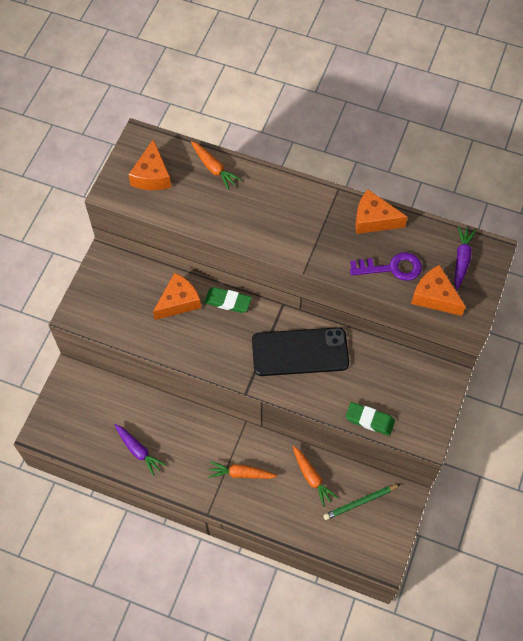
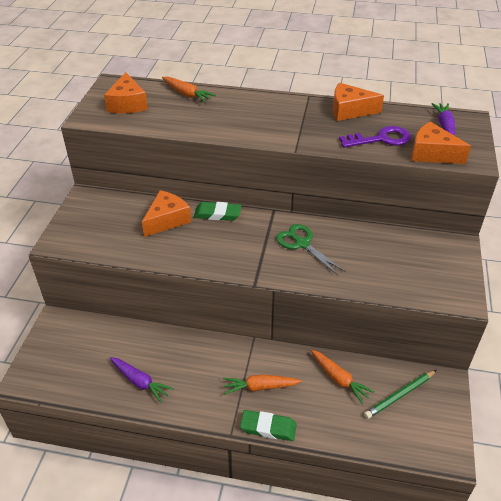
camera: 10 degrees left, 20 degrees down
black phone [252,327,349,376] -> green scissors [276,224,346,276]
green eraser [346,402,395,436] -> green eraser moved to [240,410,297,441]

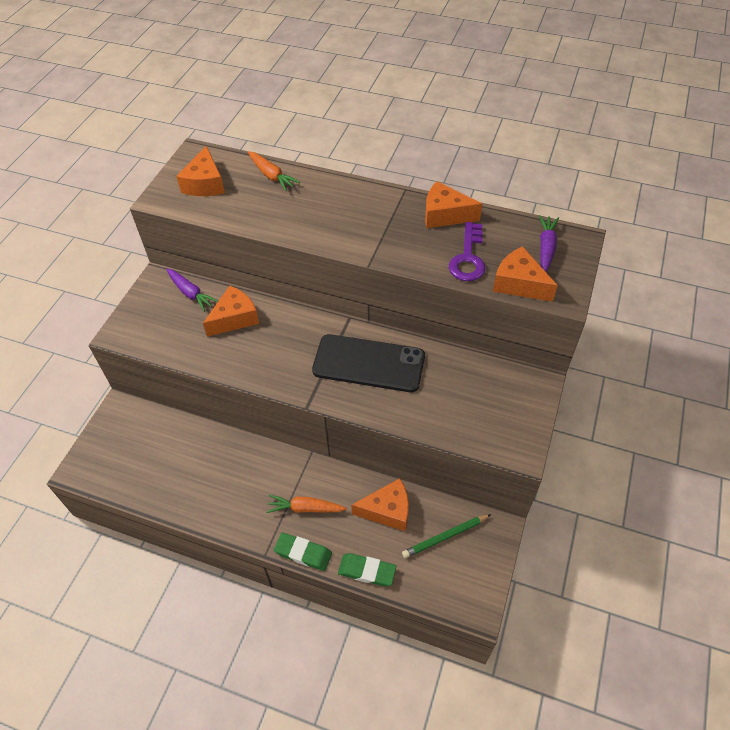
camera: 10 degrees right, 10 degrees up
purple carrot [110,357,174,403] -> purple carrot moved to [166,269,218,312]
green eraser [194,202,242,221] -> green eraser moved to [338,553,396,587]
green scissors [276,224,346,276] -> black phone [312,334,425,392]
orange carrot [311,349,375,404] -> orange cheese [351,478,409,531]
purple key [339,126,411,148] -> purple key turned 105 degrees clockwise [449,222,485,281]

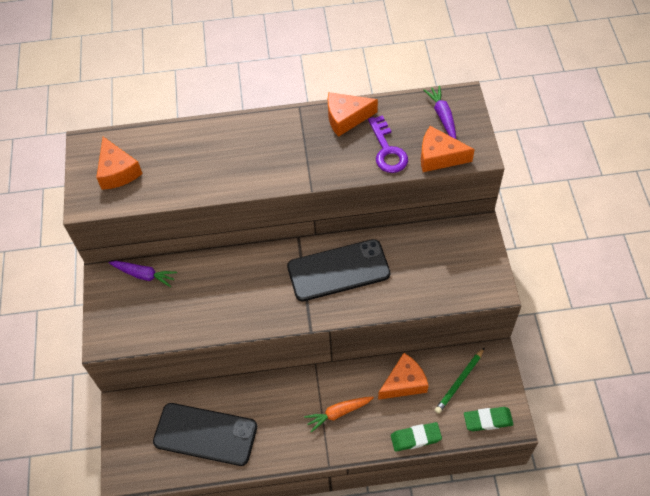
camera: 25 degrees left, 5 degrees up
orange cheese [203,286,259,337] -> none
orange carrot [248,151,300,191] -> none
green eraser [274,533,332,571] -> green eraser moved to [464,407,514,431]
none -> black phone [153,403,257,466]

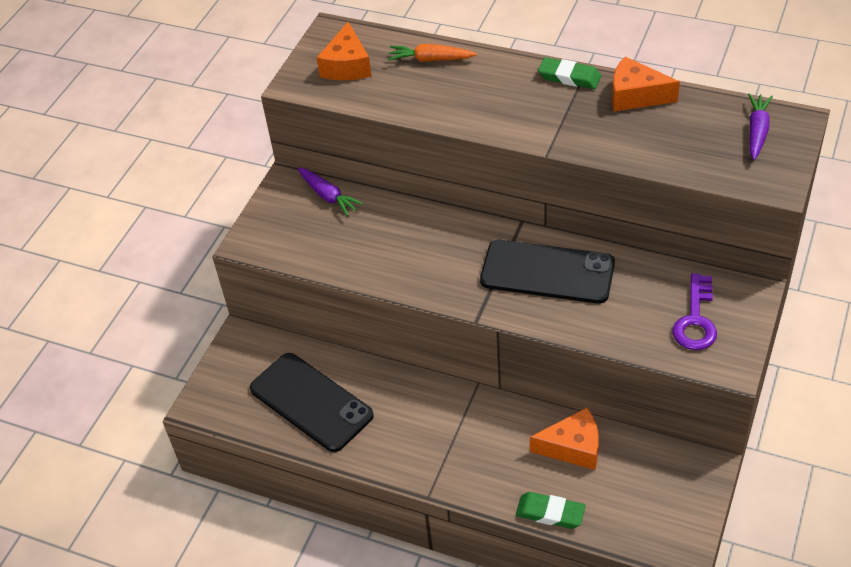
camera: 30 degrees right, 10 degrees down
orange carrot [304,397,374,433] -> orange carrot moved to [388,44,477,62]
purple key [368,115,408,173] -> purple key moved to [672,273,717,350]
orange cheese [421,126,475,172] -> none
green pencil [435,347,485,414] -> none
green eraser [464,407,514,431] -> green eraser moved to [538,57,601,89]

